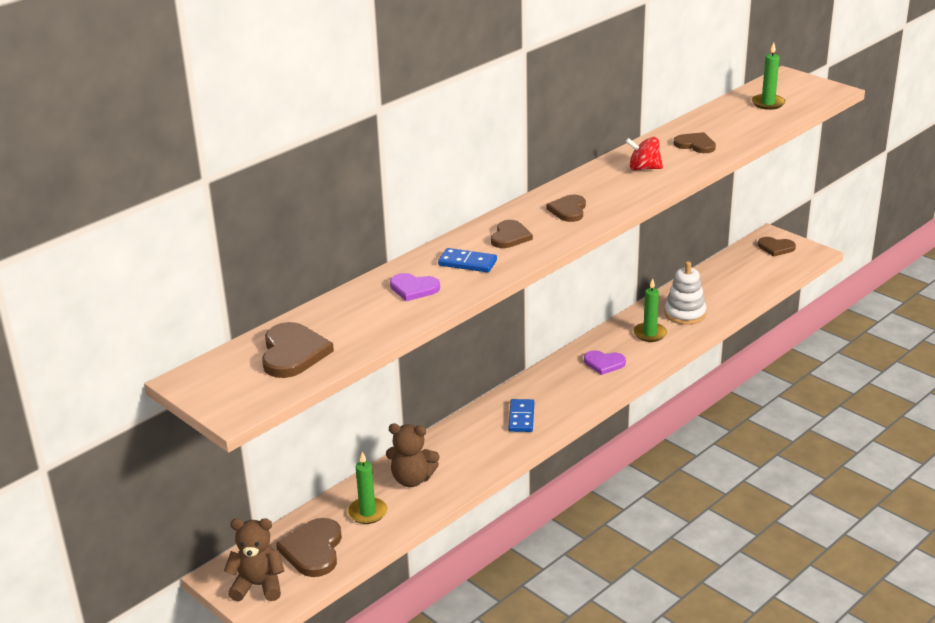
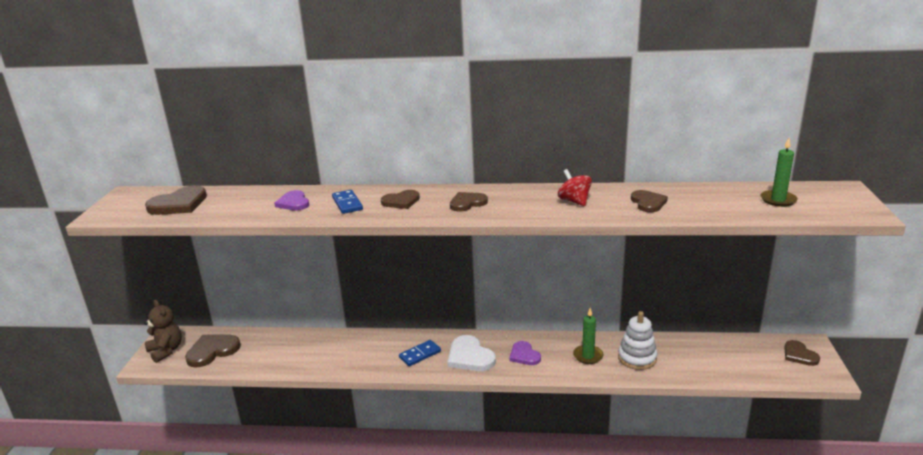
camera: 50 degrees right, 5 degrees down
green candle [348,452,387,524] -> none
brown teddy bear [386,424,440,487] -> none
none -> white heart [447,335,496,371]

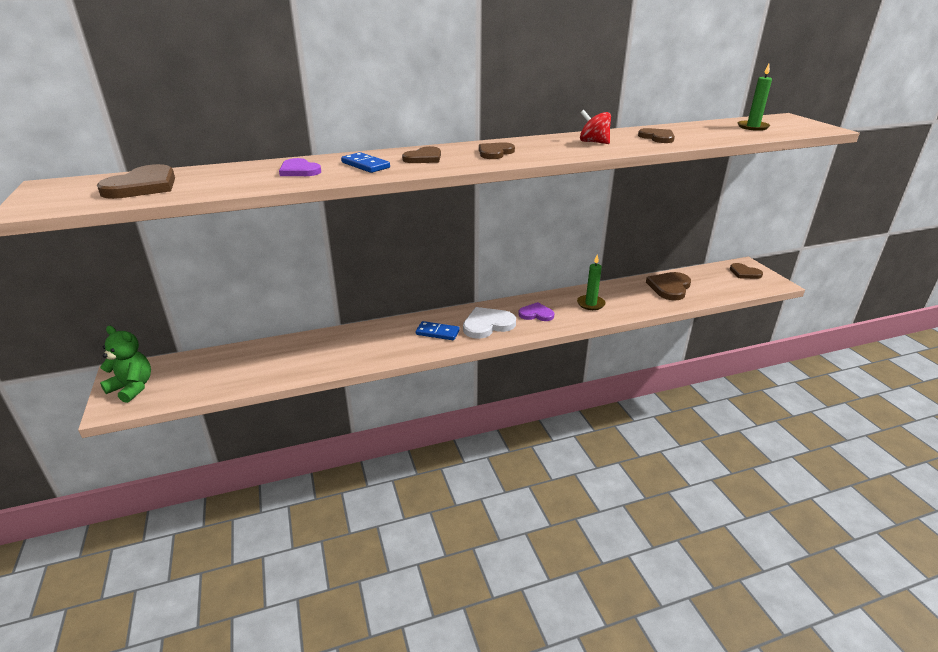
camera: 25 degrees left, 5 degrees up
brown teddy bear [145,300,182,363] -> green teddy bear [100,326,151,403]
brown heart [185,335,241,368] -> brown heart moved to [646,272,691,300]
blue domino [399,340,441,366] -> blue domino turned 75 degrees clockwise [416,321,460,340]
white heart [447,335,496,371] -> white heart turned 120 degrees clockwise [463,307,516,339]
purple heart [510,341,541,365] -> purple heart turned 150 degrees clockwise [518,302,555,321]
white stacking toy [618,311,657,370] -> none

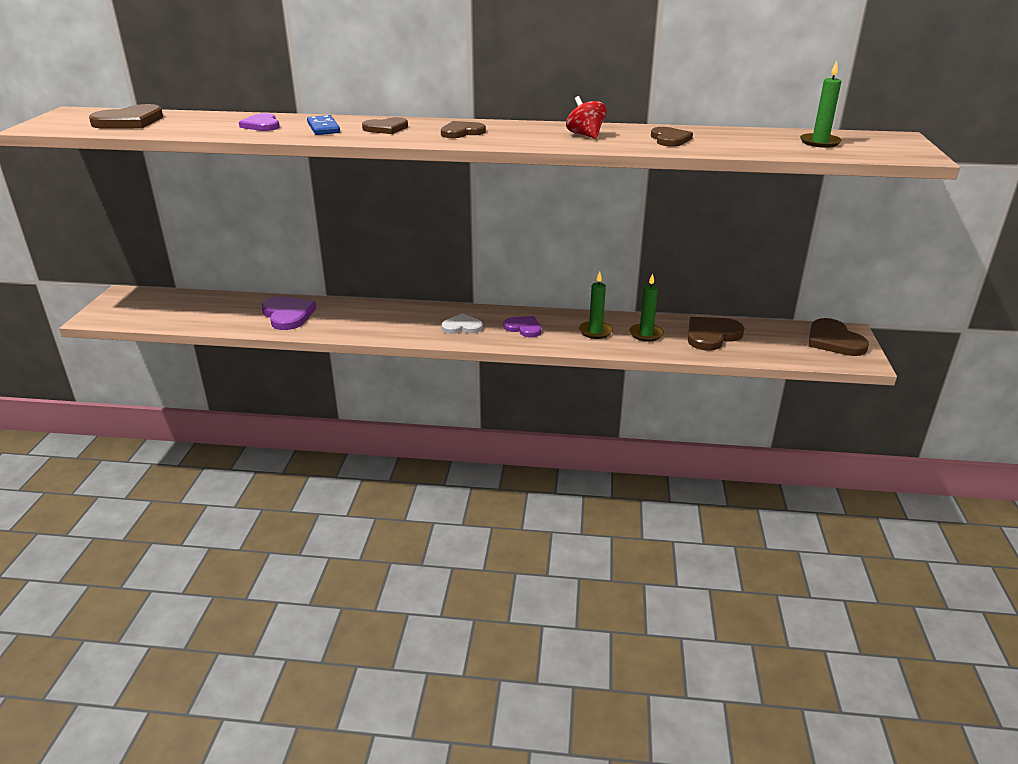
camera: 25 degrees right, 0 degrees up
green teddy bear [100,326,151,403] -> none
blue domino [416,321,460,340] -> none
white heart [463,307,516,339] -> white heart [441,313,483,334], size x0.65
brown heart [730,263,763,279] -> brown heart [808,318,869,356], size x1.54
none -> purple heart [262,296,317,330]
none -> green candle [629,273,664,342]

